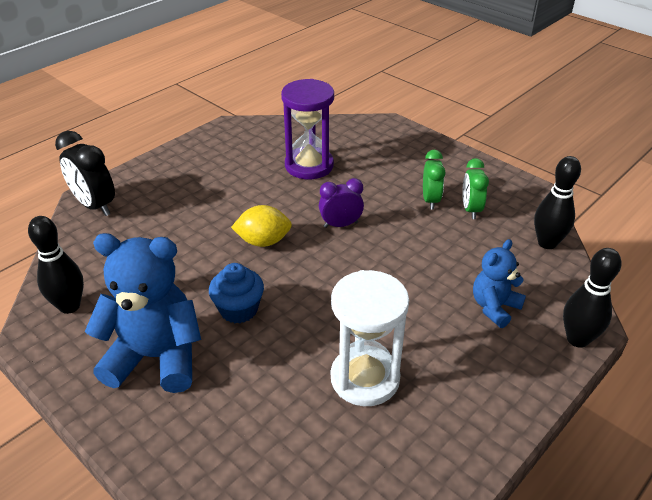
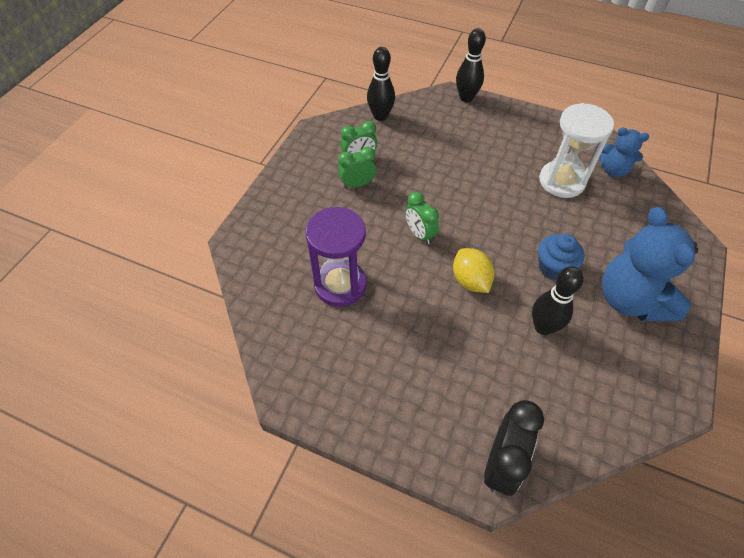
camera: 110 degrees left, 15 degrees up
black bowling pin [28,216,84,314] -> black bowling pin moved to [532,267,583,335]
purple clock [319,178,364,228] -> green clock [405,192,439,244]
blue teddy bear [473,239,526,328] -> blue teddy bear moved to [600,128,649,177]

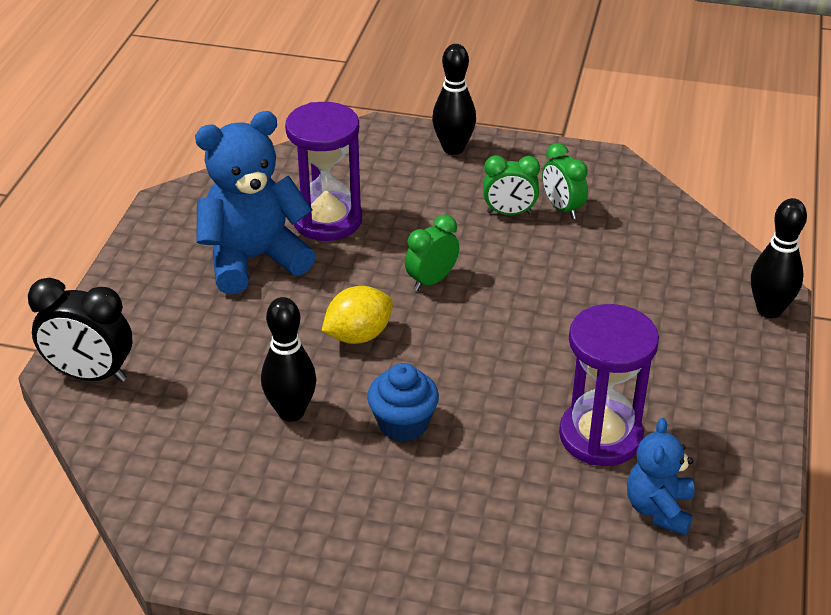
camera: 80 degrees right, 15 degrees down
green clock [338,147,377,188] -> green clock turned 120 degrees clockwise [483,155,540,215]
black bowling pin [367,47,395,121] -> black bowling pin moved to [432,44,476,155]
white hourglass [539,103,614,198] -> purple hourglass [559,304,659,466]
blue teddy bear [602,207,698,321] -> blue teddy bear moved to [195,111,316,294]

